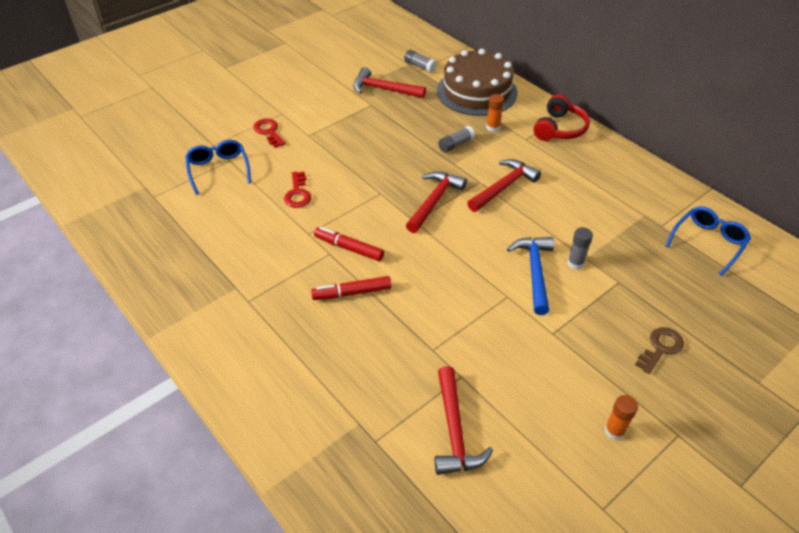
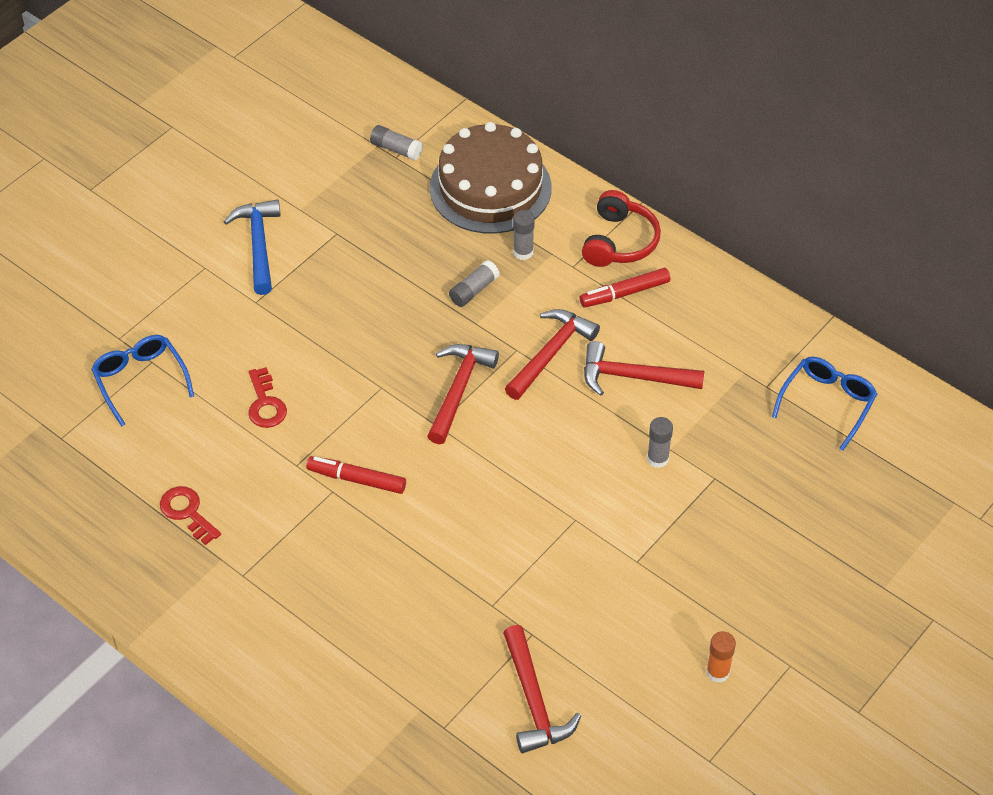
camera: 10 degrees left, 5 degrees up
red key [253,118,286,148] -> red key moved to [160,486,221,545]
red marker [311,276,392,300] -> red marker moved to [580,268,670,308]
red hammer [353,67,426,98] -> red hammer moved to [584,341,704,396]
orange glue stick [486,94,504,132] -> grey glue stick [513,210,535,260]
blue hammer [507,237,554,315] -> blue hammer moved to [224,199,281,295]
brown key [635,327,684,374] -> none

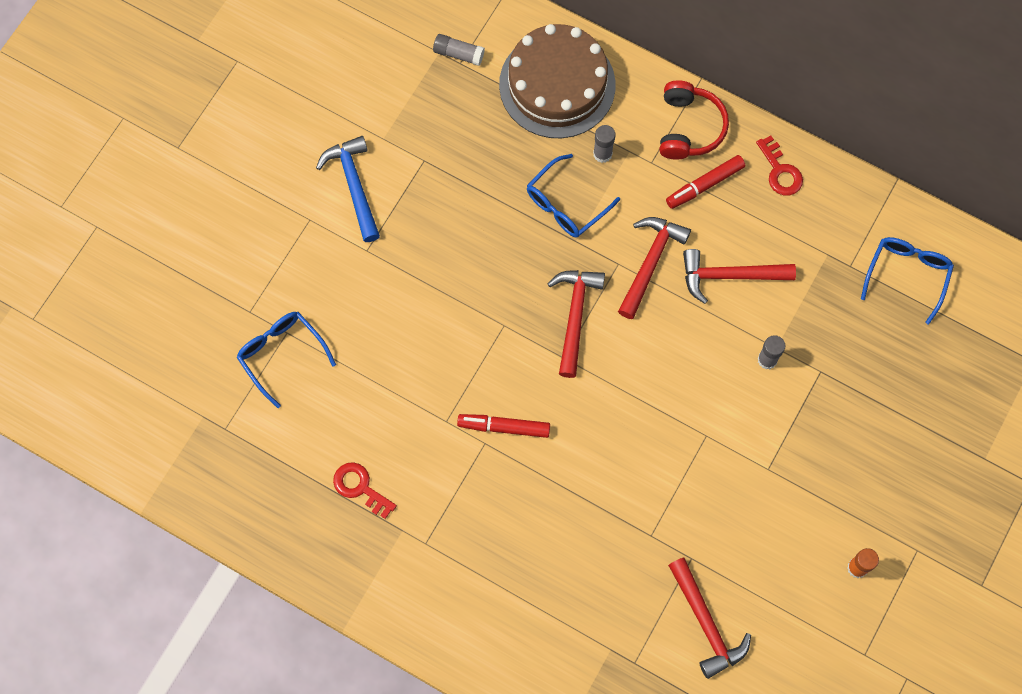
camera: 10 degrees left, 20 degrees up
red key [248,367,287,428] -> red key moved to [756,135,803,195]
grey glue stick [449,260,500,307] -> blue glasses [527,154,620,238]

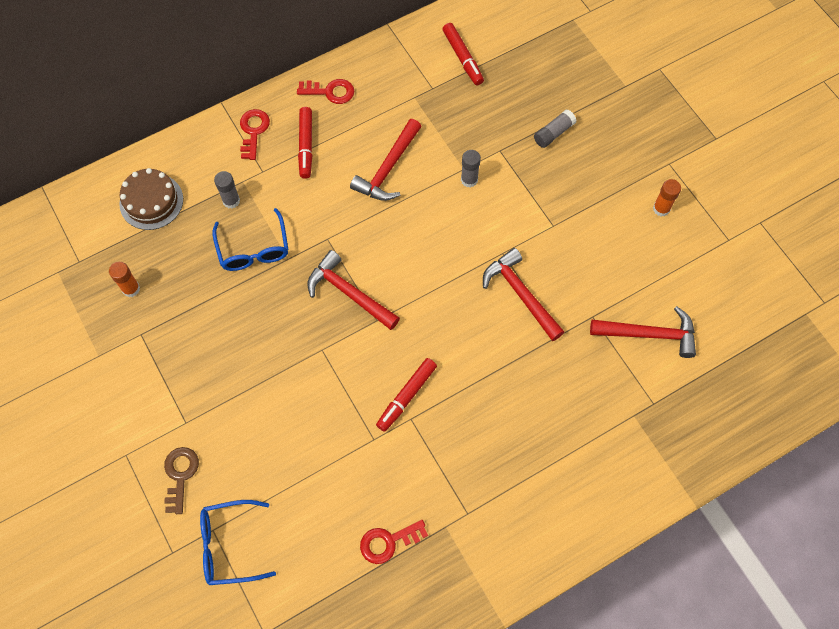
camera: 60 degrees left, 5 degrees down
blue hammer [316,136,380,242] -> none
grey glue stick [433,34,485,66] -> grey glue stick moved to [534,110,577,148]
brown cake [499,24,616,138] -> brown cake [119,168,183,230], size x0.59
red hammer [618,217,691,319] -> red hammer moved to [483,248,564,341]
red headphones [659,80,729,160] -> red key [240,109,270,160]
blue glasses [861,237,954,325] -> red marker [442,23,484,85]
none -> orange glue stick [109,262,140,297]
none -> brown key [164,447,199,514]

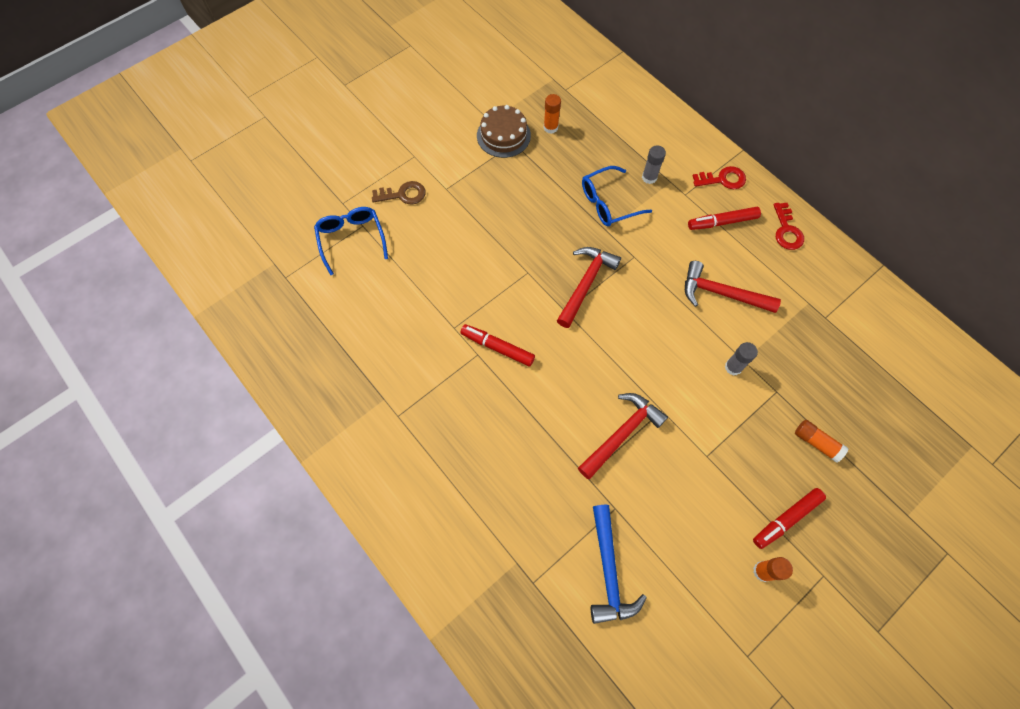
camera: 80 degrees right, 0 degrees up
brown cake [119,168,183,230] -> brown cake moved to [477,105,531,158]
red key [360,520,428,564] -> none
red marker [442,23,484,85] -> red marker moved to [753,488,826,549]
grey glue stick [534,110,577,148] -> orange glue stick [795,420,849,463]
red hammer [590,306,696,358] -> blue hammer [591,505,647,624]

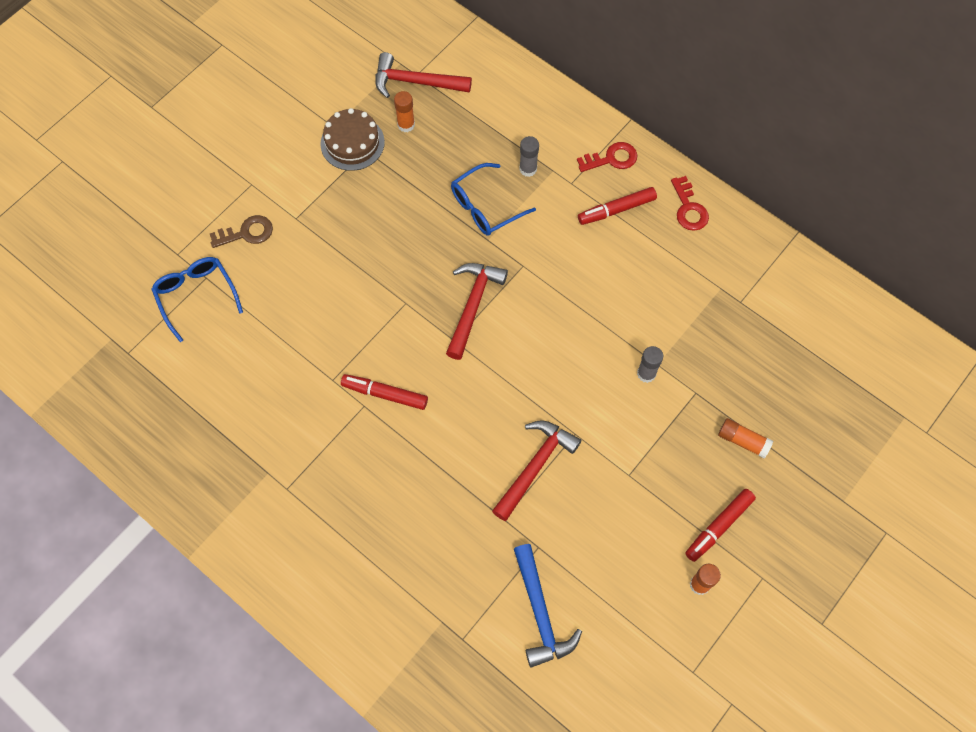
camera: 10 degrees left, 0 degrees up
red hammer [685,261,781,313] -> red hammer moved to [375,52,472,98]

